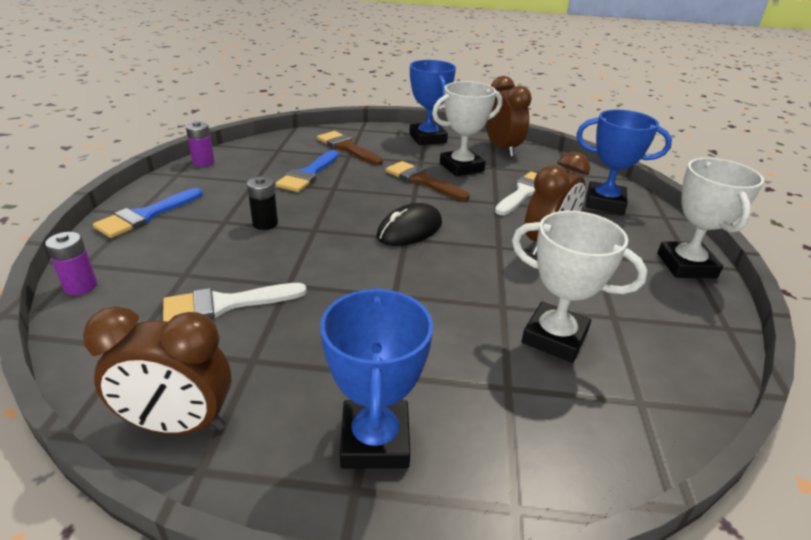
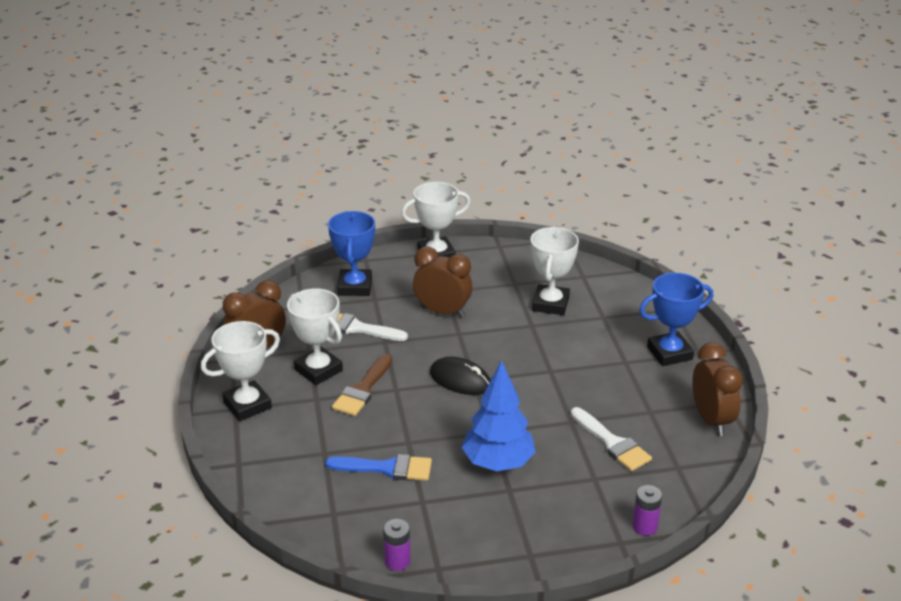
camera: 105 degrees left, 0 degrees up
blue brush [93,188,203,238] -> none
black battery [247,177,278,230] -> blue tree [462,360,536,471]
brown brush [317,131,383,165] -> none
blue trophy [409,60,456,145] -> white trophy [201,321,280,421]

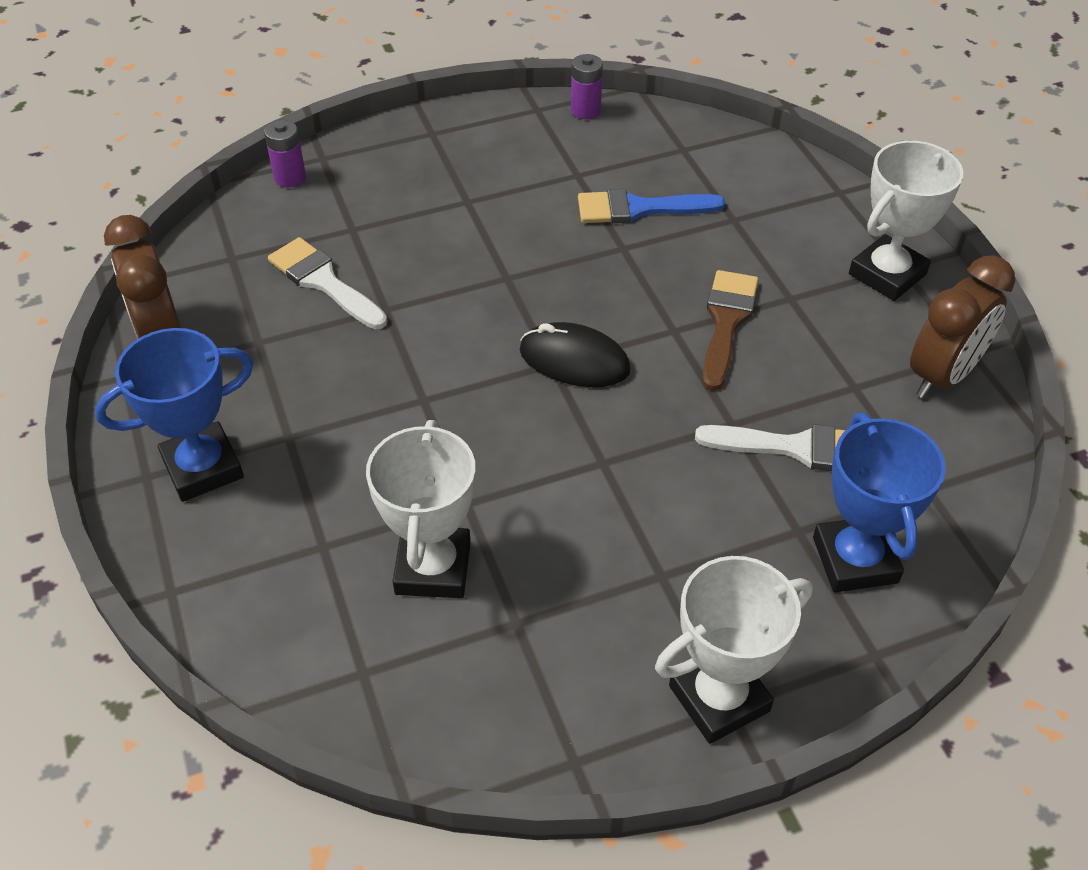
camera: 170 degrees right, 15 degrees up
white trophy [287,288,343,385] -> none
brown clock [413,247,472,318] -> none
blue tree [462,360,536,471] -> none

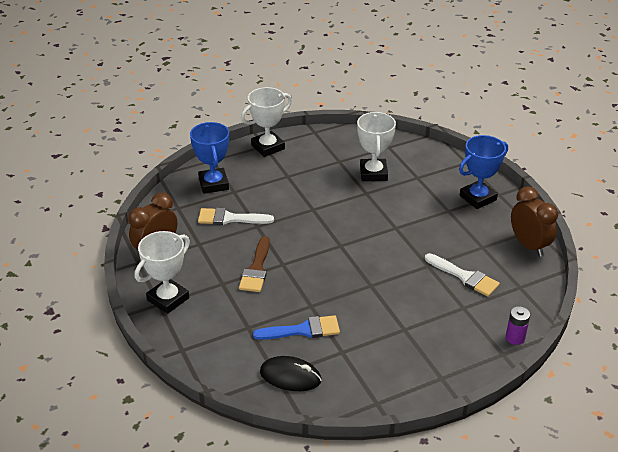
camera: 175 degrees right, 10 degrees down
black mouse [520,322,631,387] -> black mouse moved to [260,356,322,391]
purple battery [571,54,603,119] -> none

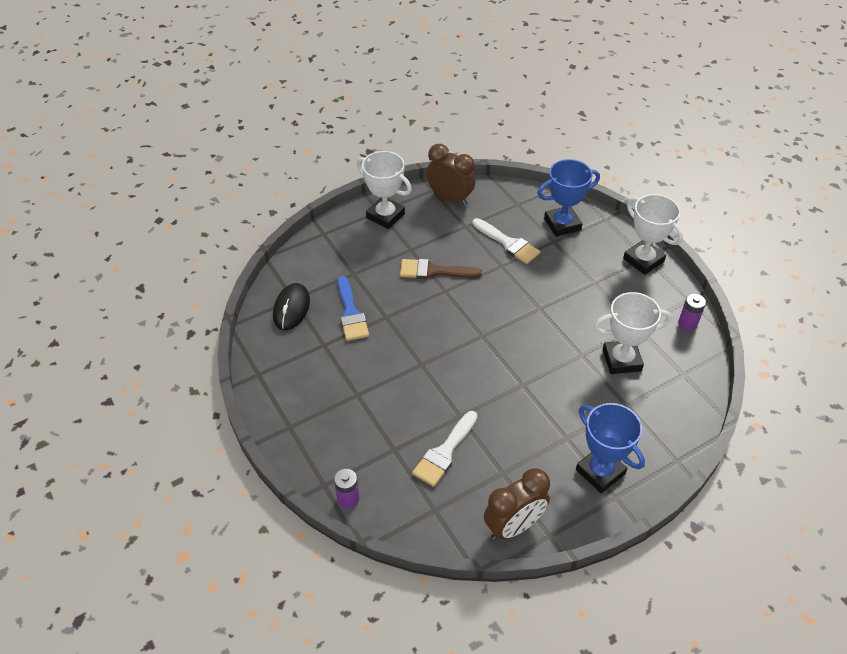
camera: 85 degrees right, 10 degrees up
white brush [198,208,274,225] -> white brush turned 135 degrees clockwise [472,218,540,264]
none -> purple battery [678,294,706,331]

